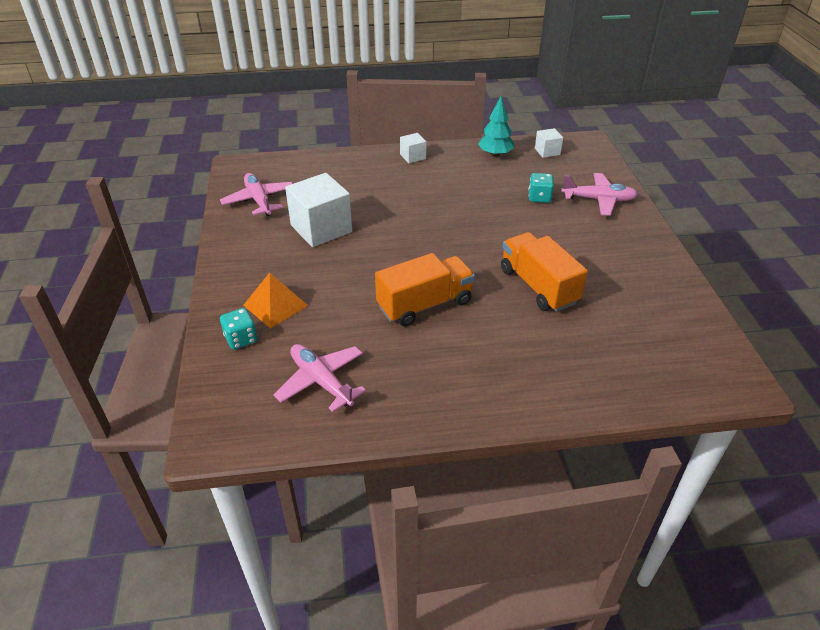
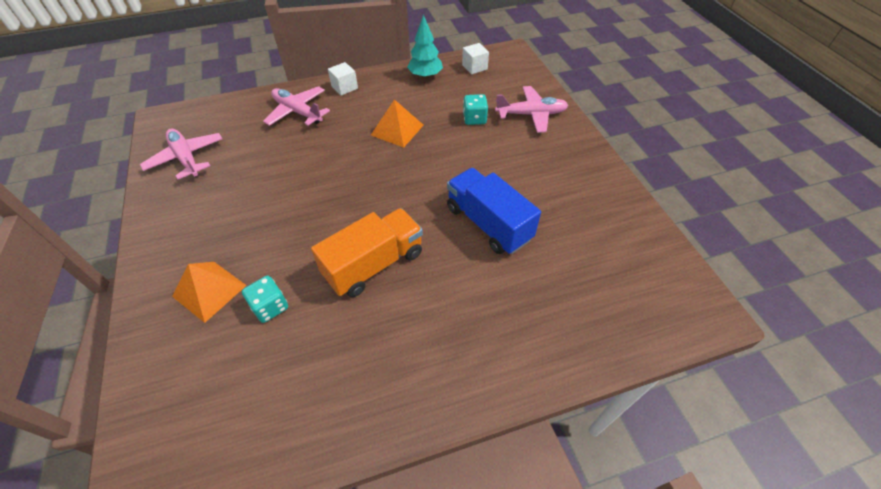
camera: 10 degrees left, 10 degrees up
turquoise dice [220,308,258,350] -> turquoise dice moved to [242,276,288,323]
pink plane [274,344,366,412] -> pink plane moved to [263,86,330,126]
white cube [285,173,352,247] -> none
orange truck [501,232,588,312] -> blue truck [447,168,541,254]
none -> orange pyramid [371,99,423,148]

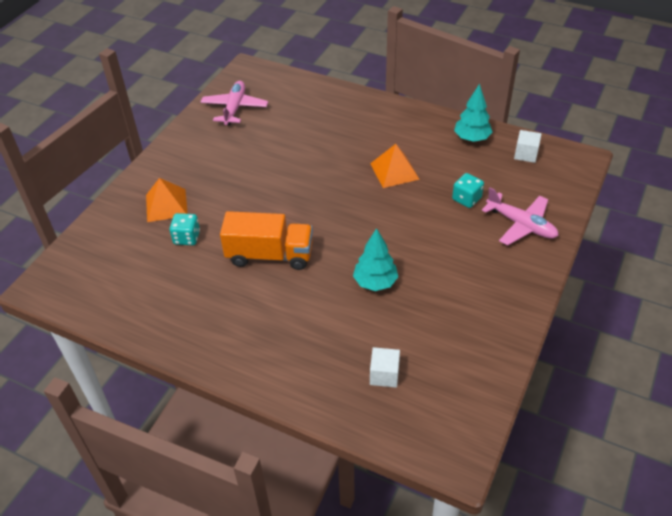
camera: 45 degrees right, 5 degrees down
pink plane [263,86,330,126] -> none
white cube [328,62,358,96] -> white cube moved to [370,347,400,388]
blue truck [447,168,541,254] -> turquoise tree [353,228,398,291]

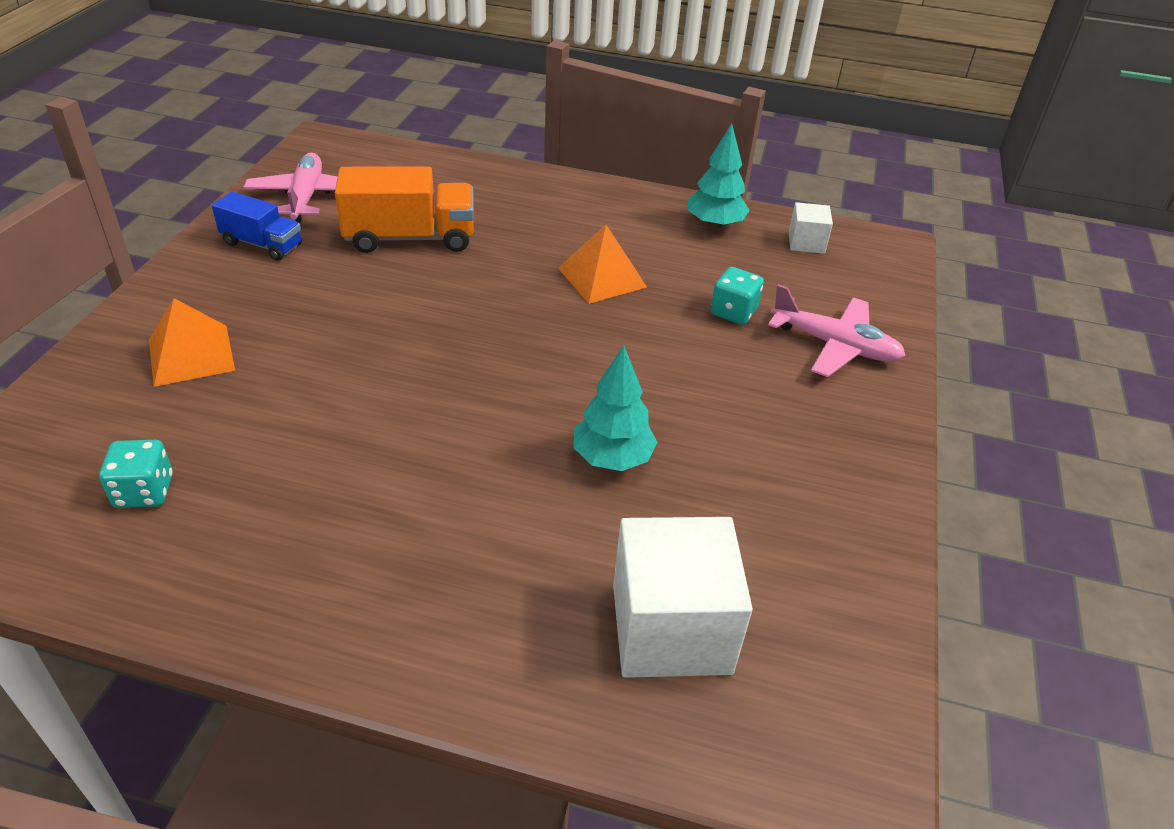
camera: 15 degrees left, 5 degrees down
turquoise dice [170,213,200,245] -> turquoise dice moved to [99,440,173,508]
orange truck [220,211,313,270] -> orange truck moved to [335,166,474,253]
white cube [370,347,400,388] -> white cube [613,517,753,678], size x2.02
none -> blue truck [212,191,302,261]

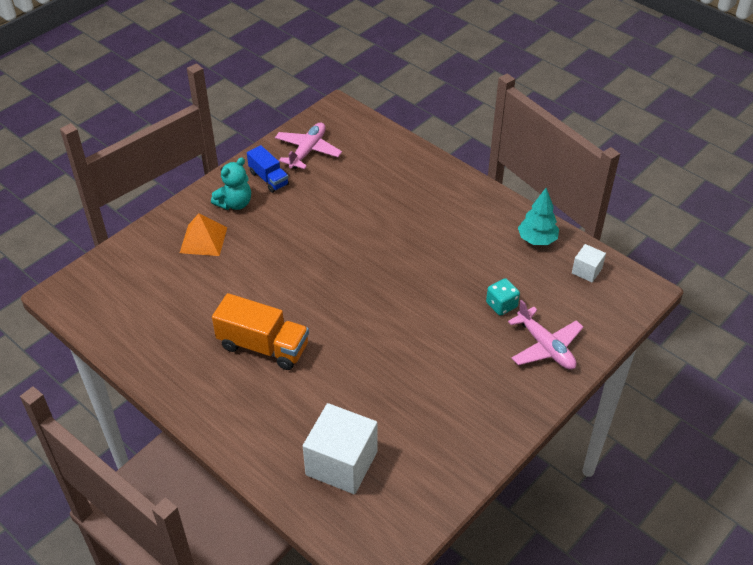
camera: 30 degrees right, 5 degrees up
turquoise dice [99,440,173,508] -> none
orange truck [335,166,474,253] -> orange truck moved to [212,293,309,370]
orange pyramid [558,225,647,304] -> none
turquoise tree [573,345,658,471] -> none
none -> turquoise teddy bear [211,157,251,210]

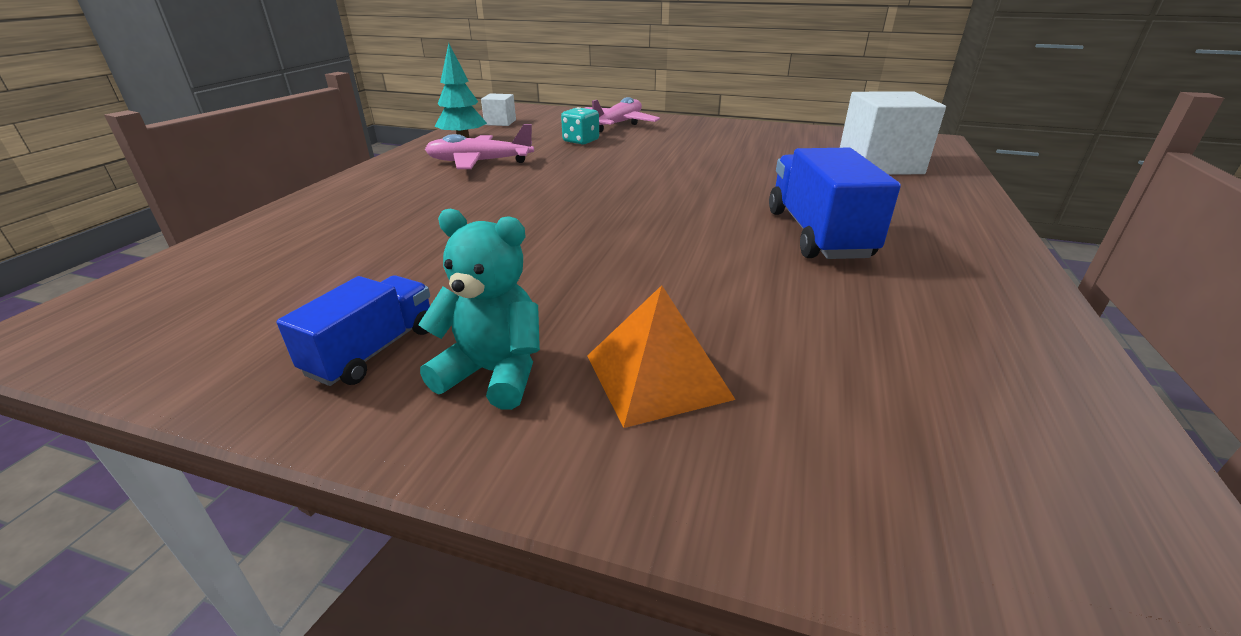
camera: 115 degrees left, 15 degrees down
orange truck [212,293,309,370] -> blue truck [769,148,901,259]
pink plane [275,122,342,169] -> pink plane moved to [425,124,534,169]

